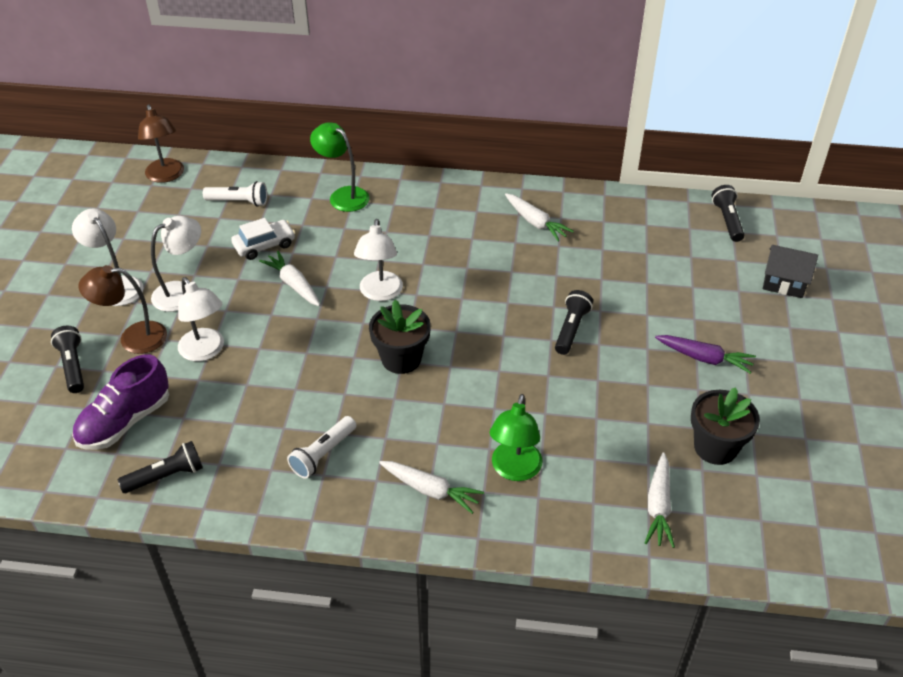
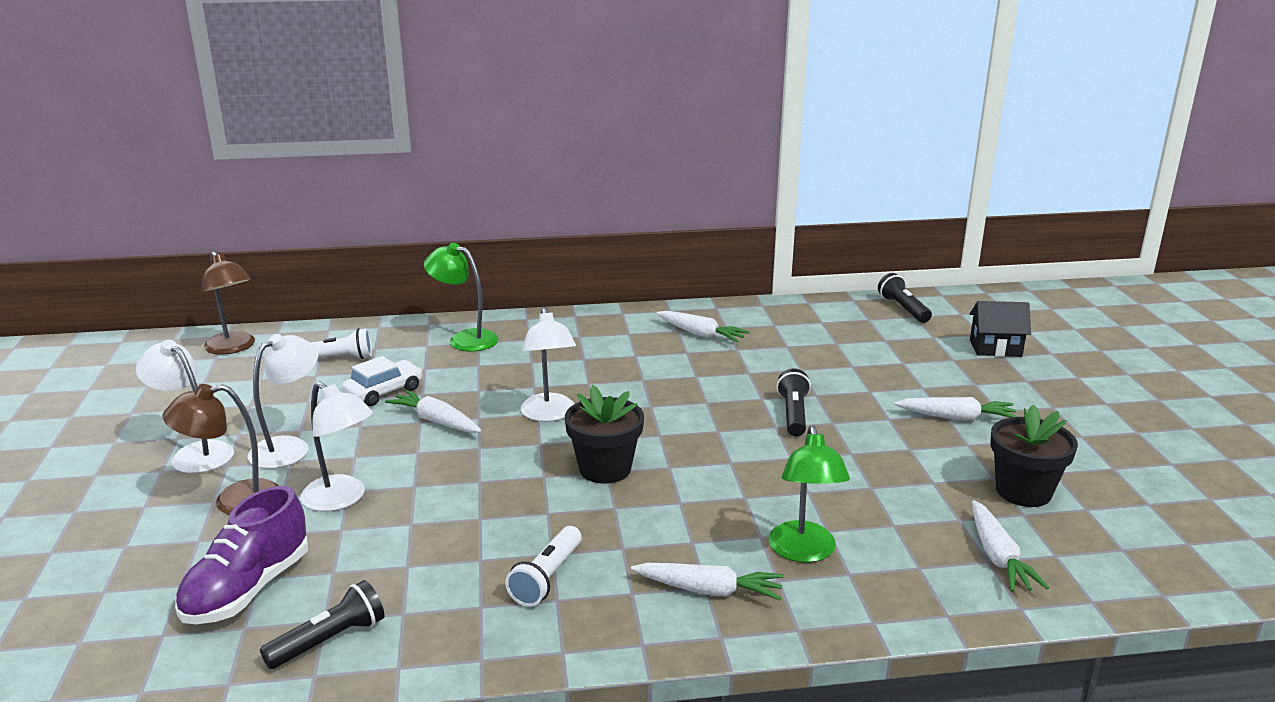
camera: 15 degrees left, 20 degrees down
black flashlight [51,326,84,393] -> none
purple carrot [655,335,756,374] -> white carrot [894,397,1018,421]

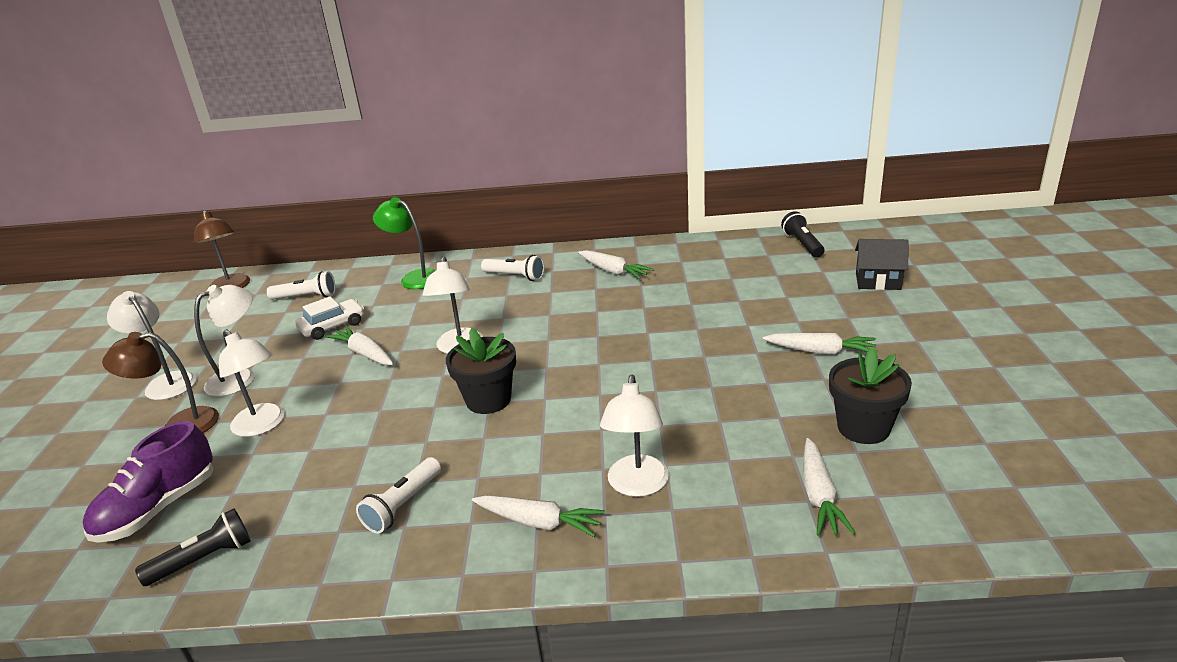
camera: 10 degrees right, 5 degrees up
green lamp [769,425,850,563] -> white lamp [600,374,669,497]
black flashlight [777,369,811,436] -> none
none -> white flashlight [481,255,544,281]

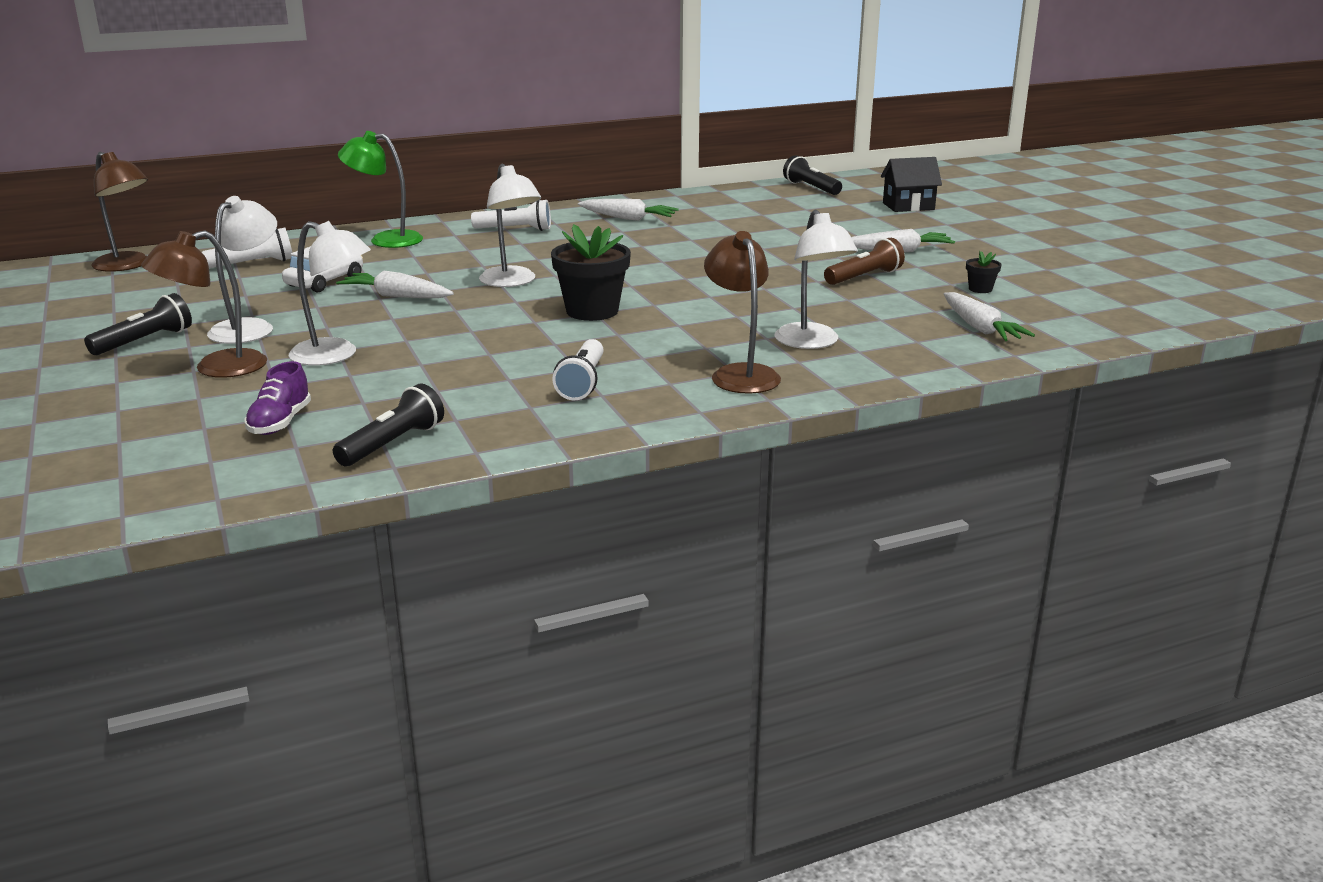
camera: 25 degrees left, 5 degrees down
purple shoe [83,421,214,543] -> purple shoe [245,361,311,435], size x0.58
white lamp [107,291,196,400] -> black flashlight [84,293,192,355]
white carrot [472,495,605,537] -> brown lamp [704,231,781,394]
black flower pot [829,347,912,444] -> black flower pot [966,251,1002,293], size x0.46
none -> brown flashlight [824,238,905,285]

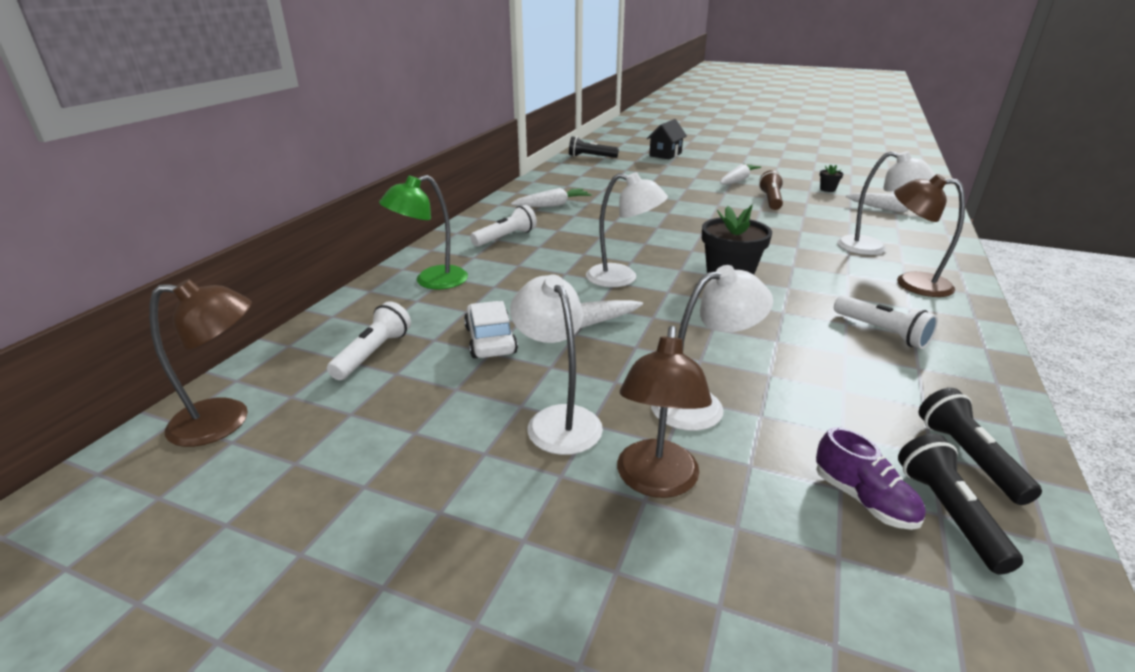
camera: 45 degrees left, 5 degrees up
black flashlight [84,293,192,355] -> black flashlight moved to [898,434,1023,574]

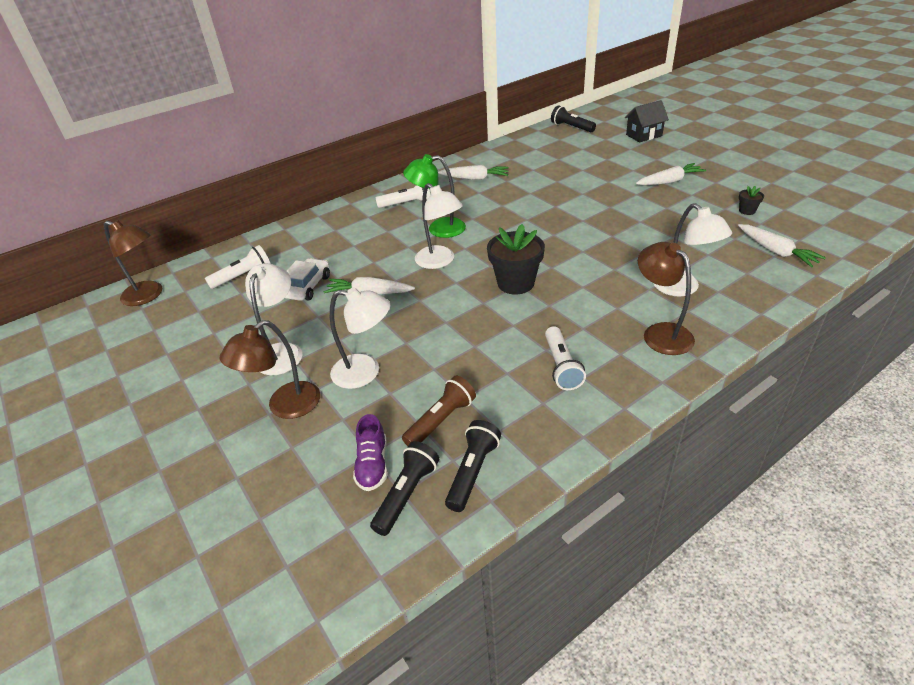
camera: 35 degrees right, 10 degrees up
green lamp [379,175,468,289] -> green lamp moved to [403,154,466,238]
brown flashlight [759,170,783,210] -> brown flashlight moved to [402,376,476,446]

